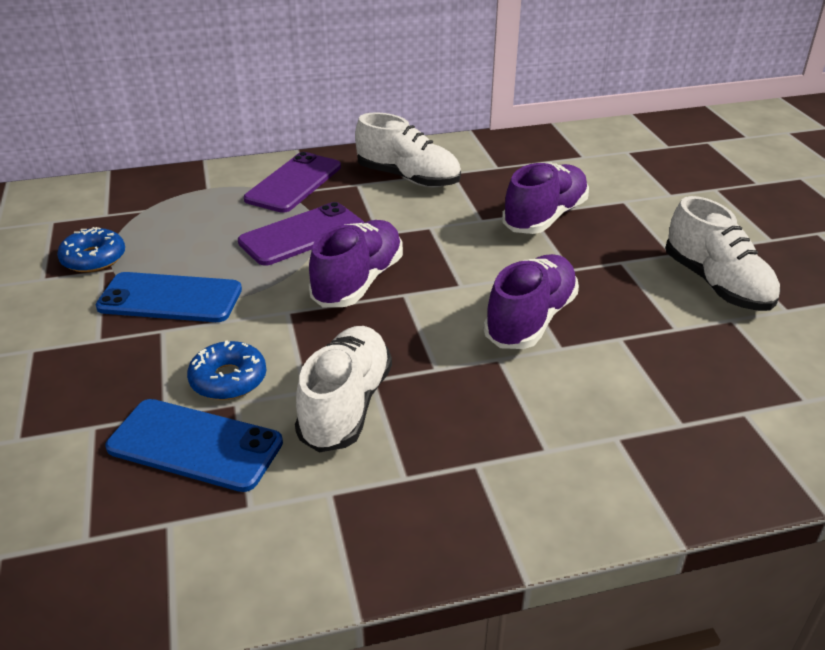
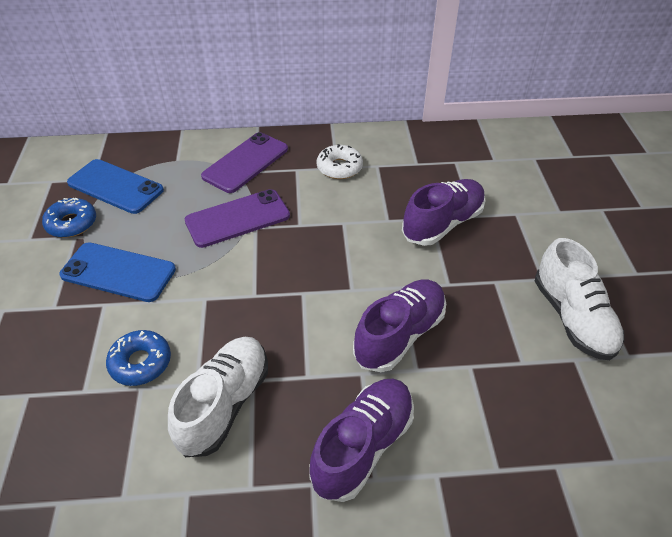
camera: 10 degrees right, 10 degrees up
blue phone [105,399,283,492] -> blue phone moved to [67,159,164,214]
purple shoe [309,220,403,307] -> purple shoe moved to [309,379,414,502]
white shoe [355,112,461,187] -> white donut [317,144,363,179]

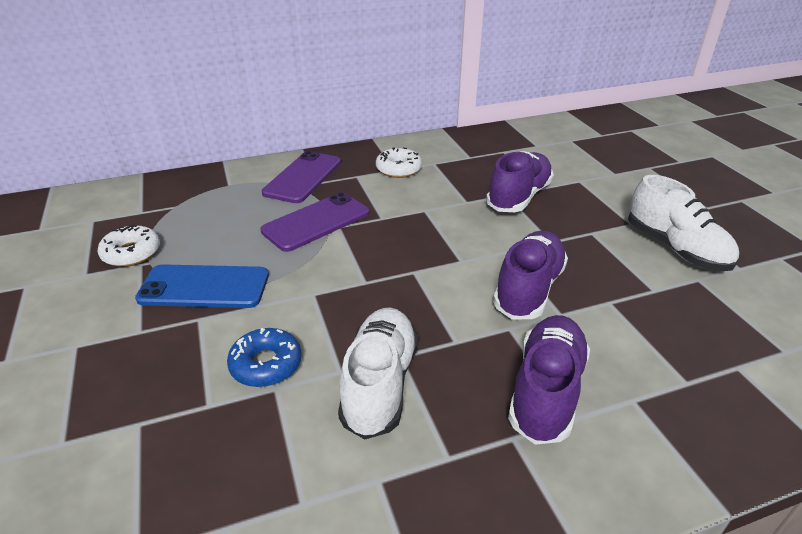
camera: 15 degrees left, 10 degrees down
blue donut [42,197,96,238] -> white donut [97,225,160,267]
blue phone [67,159,164,214] -> none

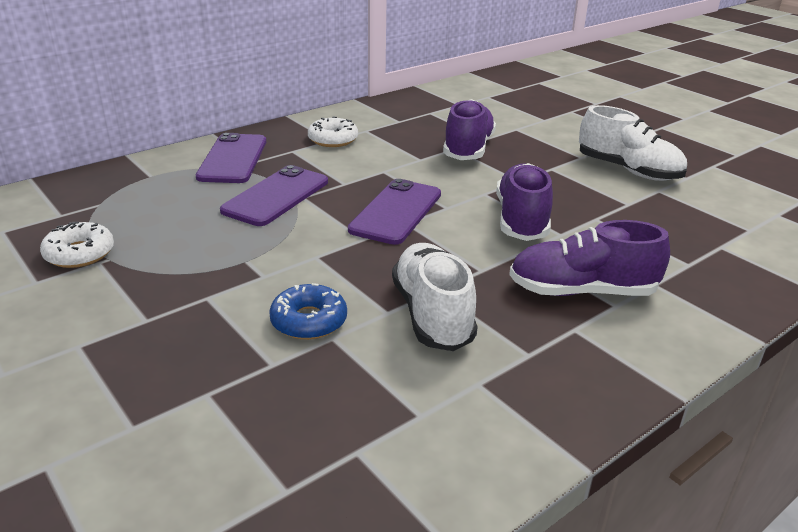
camera: 20 degrees left, 5 degrees down
blue phone [135,264,269,308] -> none
purple shoe [508,315,590,445] -> purple shoe turned 90 degrees counterclockwise [509,220,670,296]
none -> purple phone [348,179,441,245]

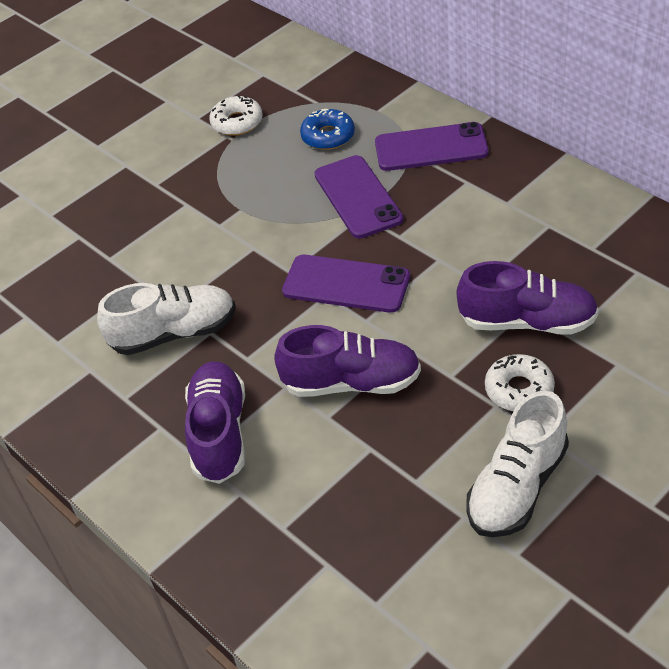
camera: 90 degrees right, 15 degrees up
purple phone [220,165,328,226] -> purple phone turned 45 degrees clockwise [314,155,404,238]
blue donut [269,283,347,340] -> blue donut moved to [300,109,355,150]
white donut [308,117,358,147] -> white donut moved to [485,354,555,411]

